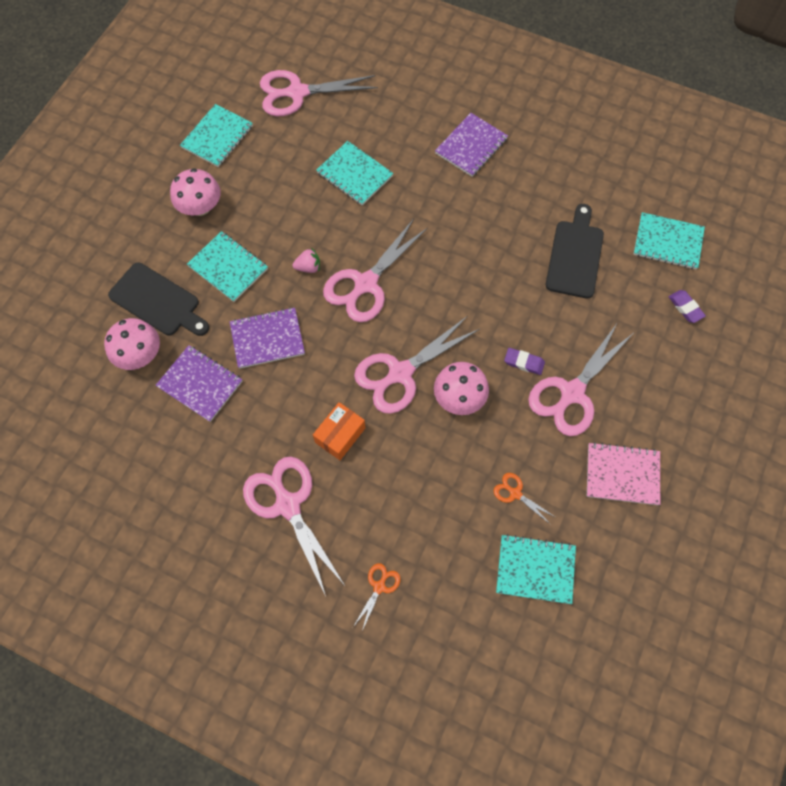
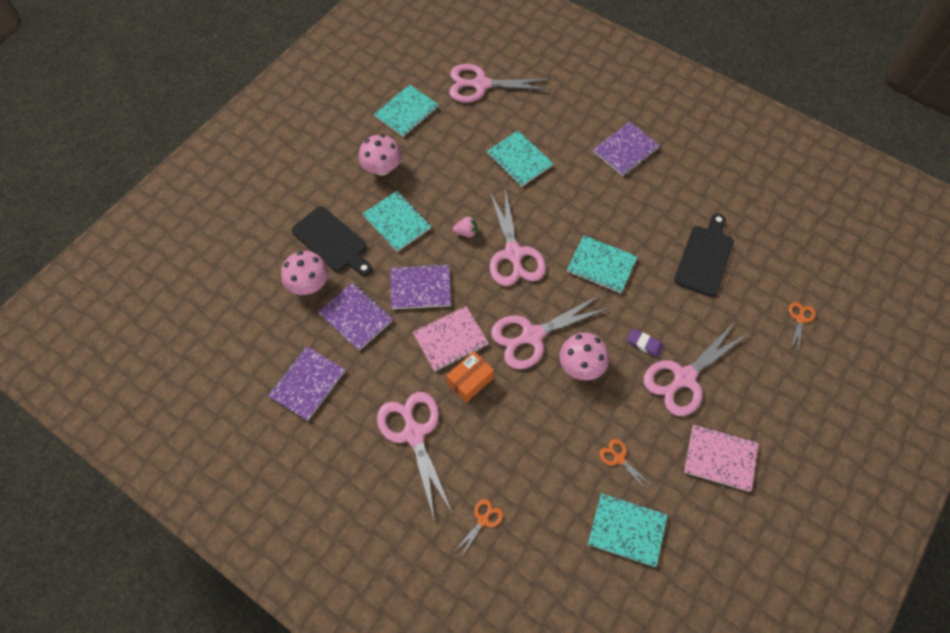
camera: 10 degrees right, 5 degrees down
pink scissors [323,219,428,322] -> pink scissors turned 60 degrees counterclockwise [490,188,546,286]
turquoise notebook [633,212,705,269] -> turquoise notebook moved to [567,235,638,293]
purple eraser [668,290,706,323] -> orange scissors [789,302,816,352]
none -> purple notebook [268,346,345,421]
none -> pink notebook [413,306,489,372]

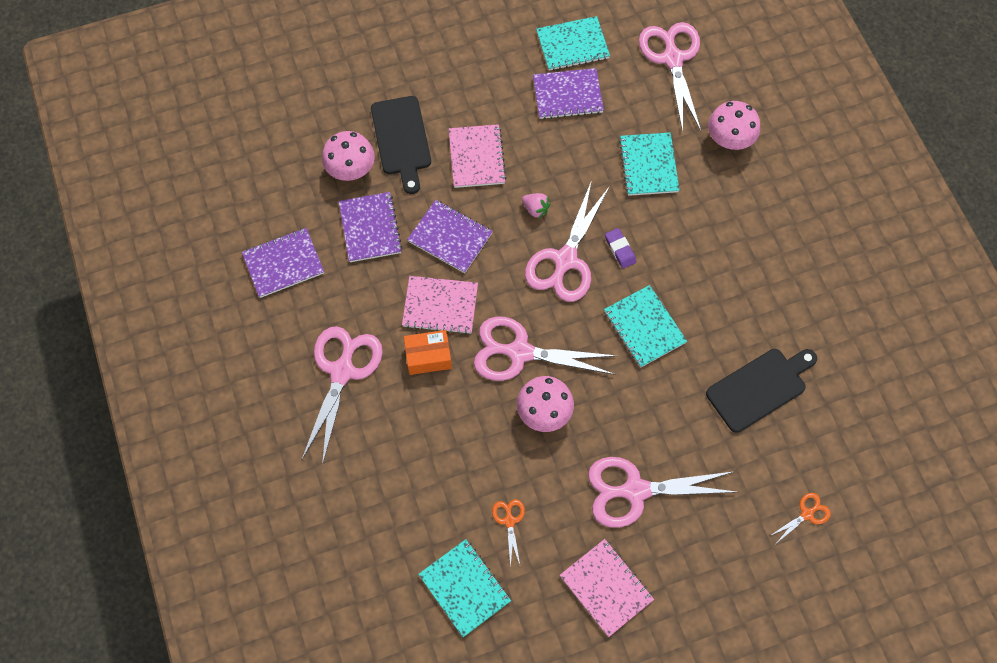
camera: 35 degrees right, 5 degrees up
pink mushroom [359,134,402,175] -> pink mushroom moved to [708,101,760,150]
turquoise notebook [363,191,431,252] -> pink notebook [449,124,507,188]
pink scissors [449,64,551,103] -> pink scissors turned 45 degrees clockwise [639,22,701,133]
orange scissors [455,499,503,557] -> none
purple notebook [593,122,660,176] -> purple notebook moved to [533,68,604,119]
purple eraser [627,329,664,357] -> purple eraser moved to [605,228,636,269]

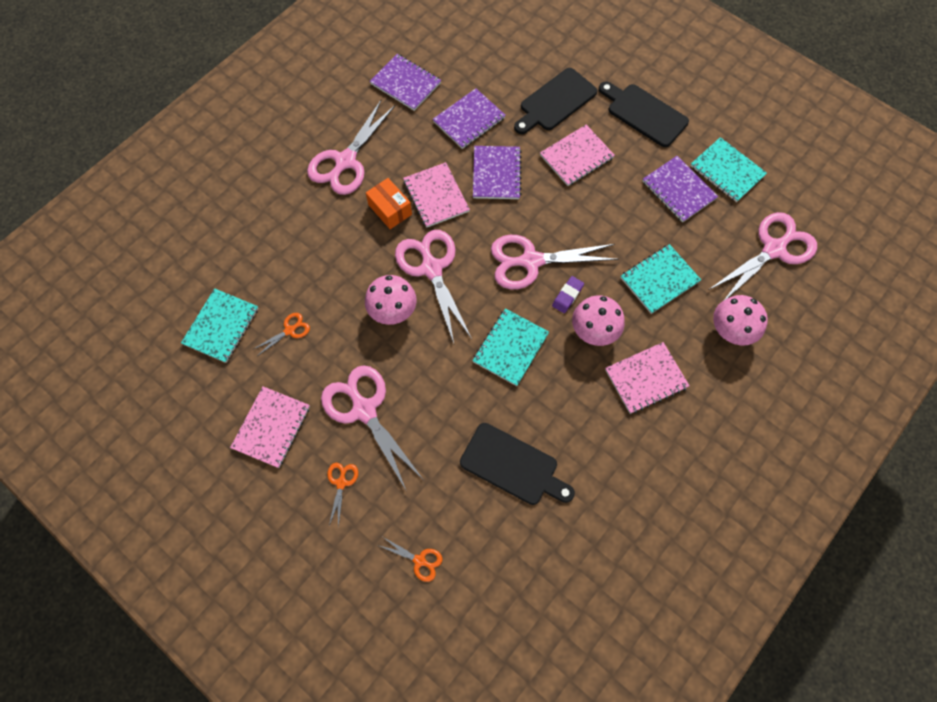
camera: 60 degrees right, 0 degrees up
pink scissors [302,326,383,466] -> pink scissors turned 135 degrees clockwise [307,100,395,195]
pink mushroom [322,131,375,181] -> pink mushroom moved to [572,295,625,346]
pink strawberry [522,193,551,219] -> none
none -> orange scissors [327,463,358,528]
none -> black cutting board [599,81,689,147]
none -> pink notebook [605,342,690,414]

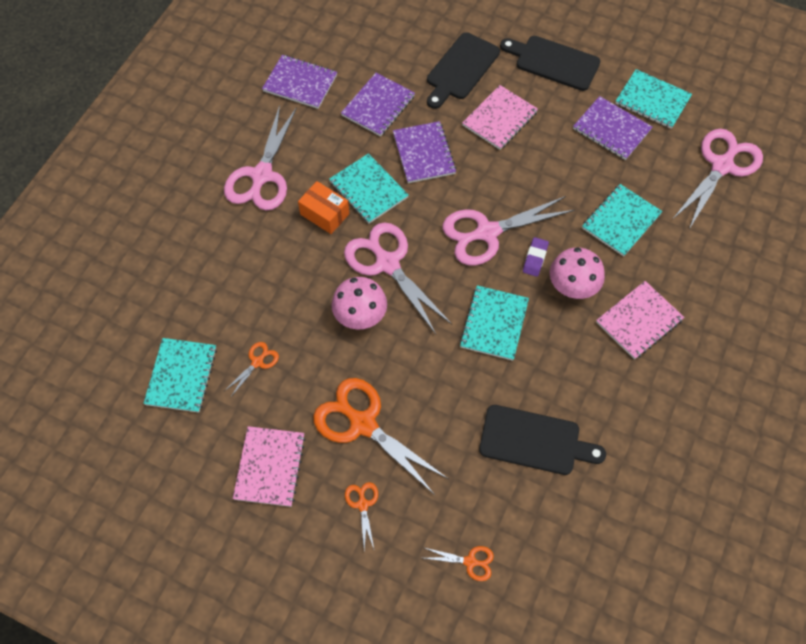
camera: 15 degrees left, 5 degrees down
pink scissors [321,365,423,490] -> orange scissors [313,378,448,495]
pink notebook [403,162,470,228] -> turquoise notebook [329,153,409,223]
pink mushroom [713,295,768,345] -> none

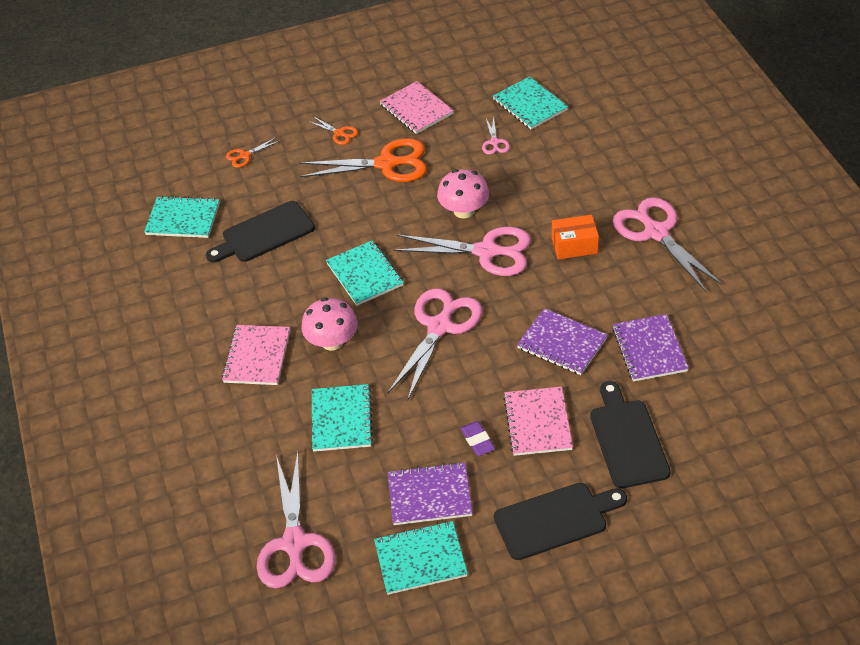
camera: 140 degrees right, 15 degrees down
orange scissors [223,342,279,397] -> pink scissors [482,116,510,155]
purple notebook [262,55,337,109] -> none
turquoise notebook [329,153,409,223] -> turquoise notebook moved to [144,196,220,238]
purple eraser [523,237,549,277] -> purple eraser moved to [460,421,495,456]

